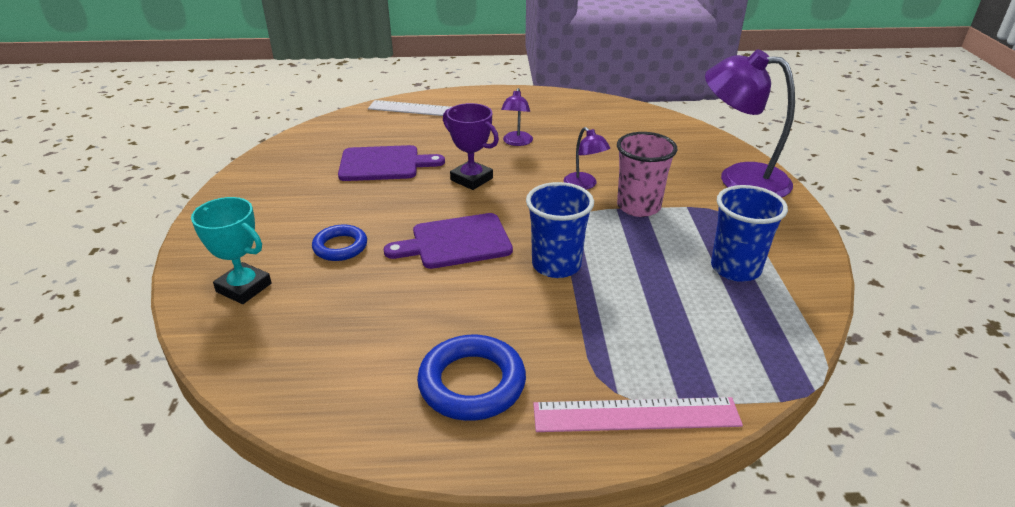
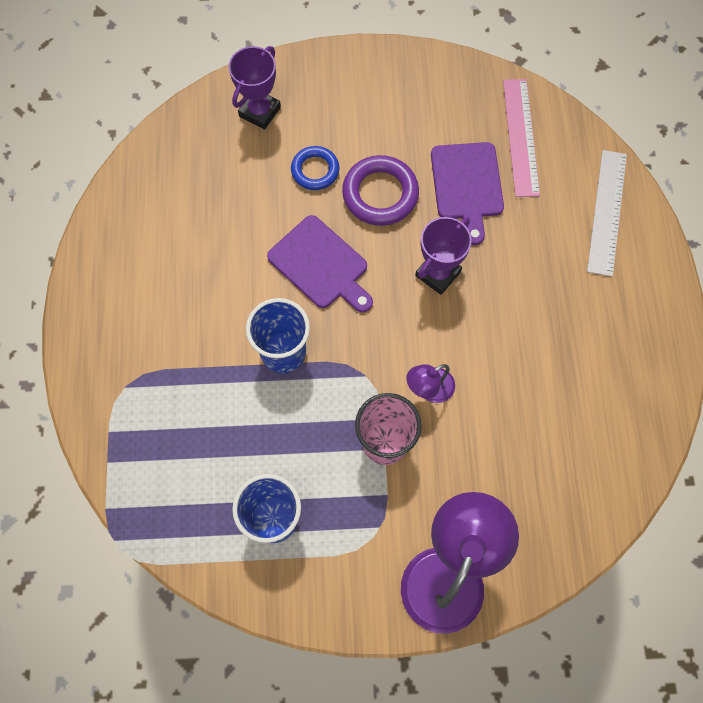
camera: 90 degrees right, 35 degrees up
turquoise trophy [191,197,272,304] -> purple trophy [229,46,281,130]
purple cutting board [384,213,513,269] -> purple cutting board turned 150 degrees clockwise [267,215,373,313]
blue ring [417,335,526,421] -> none
purple lamp [501,88,533,146] -> none
pink ruler [533,397,743,432] -> pink ruler moved to [503,79,540,197]
none -> purple ring [342,155,419,226]

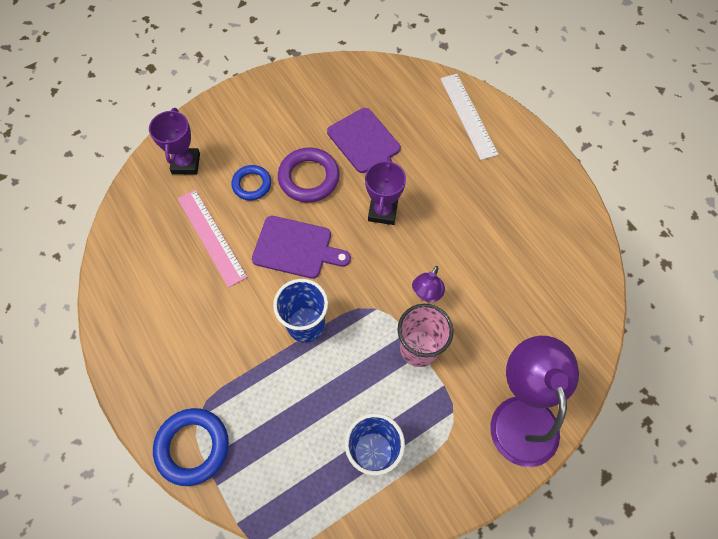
camera: 30 degrees left, 5 degrees down
pink ruler [503,79,540,197] -> pink ruler moved to [177,189,247,288]
none -> blue ring [153,408,229,486]

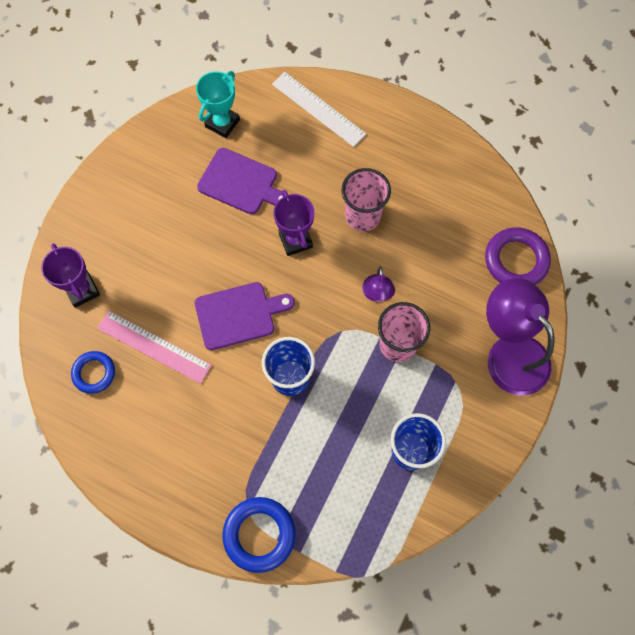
camera: 30 degrees left, 5 degrees up
blue ring [231,165,271,200] -> blue ring moved to [71,351,115,394]
purple ring [278,147,340,202] -> purple ring moved to [485,227,551,285]
none -> turquoise trophy [196,71,240,138]
none -> pink cup [342,168,391,231]

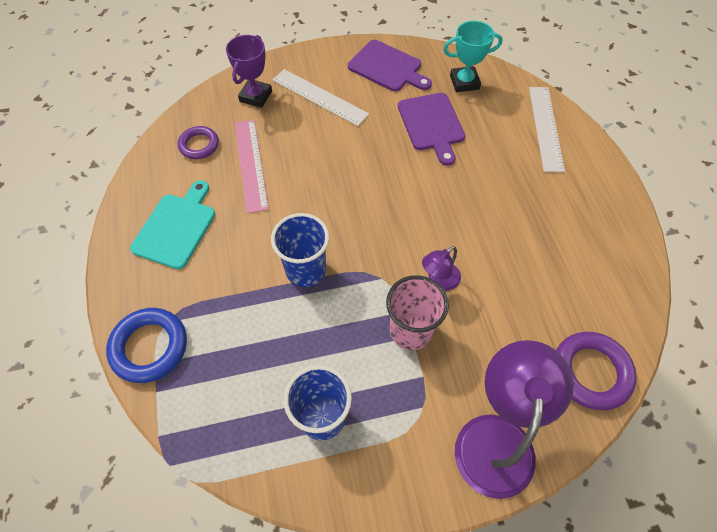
camera: 50 degrees right, 10 degrees down
blue ring [71,351,115,394] -> purple ring [178,126,219,159]
purple cutting board [195,282,294,350] -> purple cutting board moved to [348,40,432,91]
purple trophy [274,190,314,256] -> none
pink cup [342,168,391,231] -> none
none -> turquoise cutting board [130,180,215,269]
none -> white ruler [273,69,369,126]

